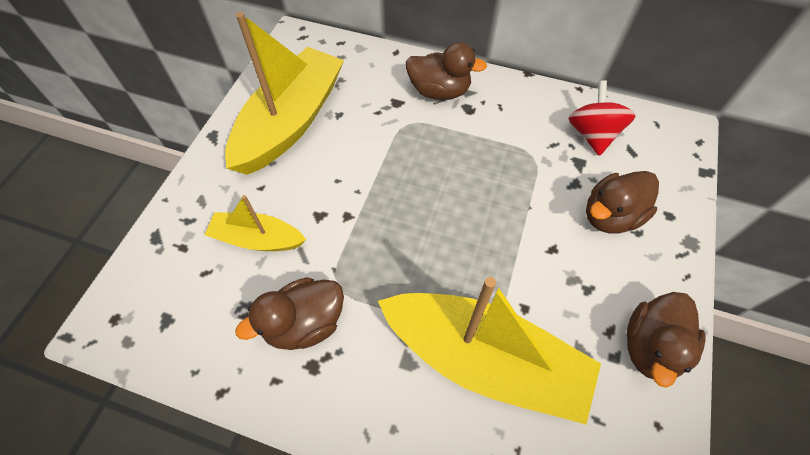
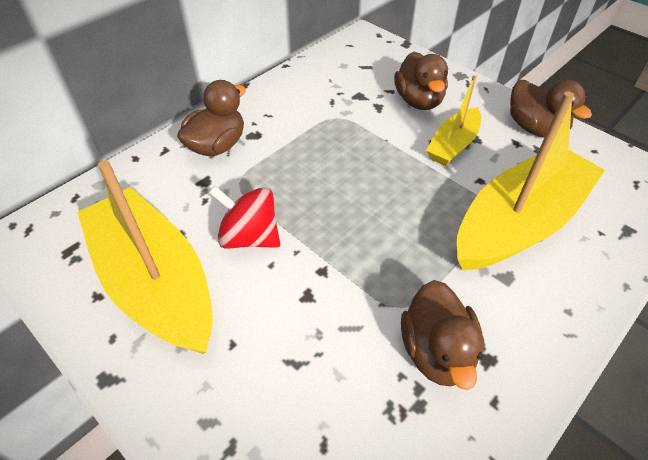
camera: 65 degrees left, 10 degrees down
yellow boat [205,195,306,251] -> yellow boat moved to [426,75,481,166]
red spinning top [568,80,636,156] -> red spinning top moved to [209,186,280,249]

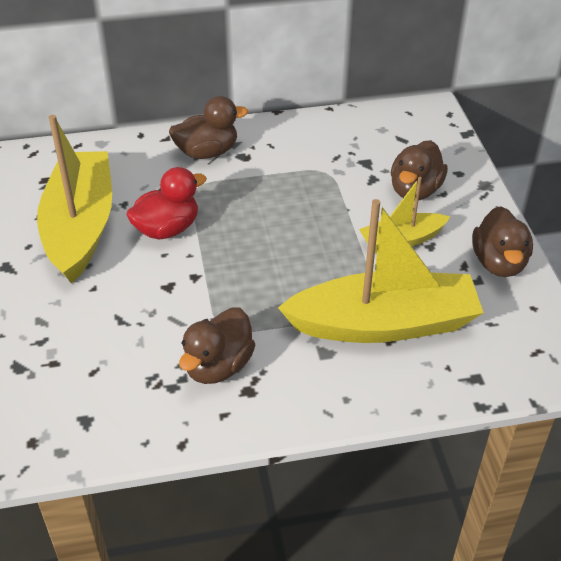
camera: 35 degrees right, 5 degrees down
red spinning top [209,186,280,249] -> red duck [126,167,207,240]

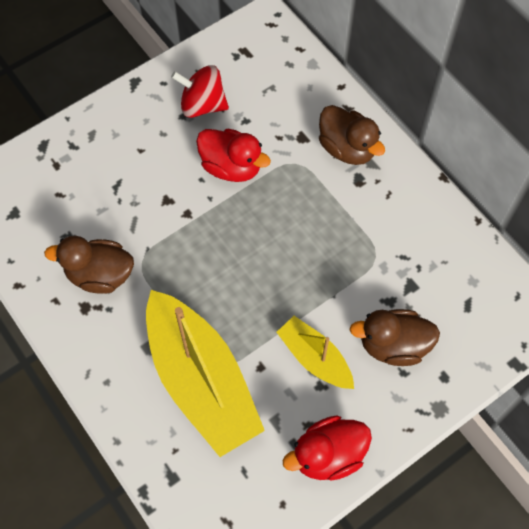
camera: 65 degrees right, 20 degrees up
yellow boat [37,115,112,283] -> red spinning top [171,65,229,118]
brown duck [472,206,533,277] -> red duck [283,415,372,480]

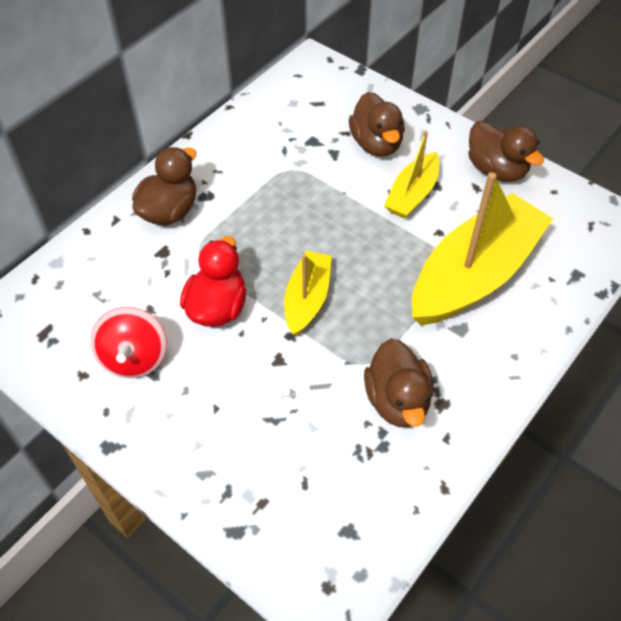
camera: 105 degrees left, 10 degrees down
red duck [283,415,372,480] -> brown duck [468,121,544,182]
none -> yellow boat [284,251,332,336]

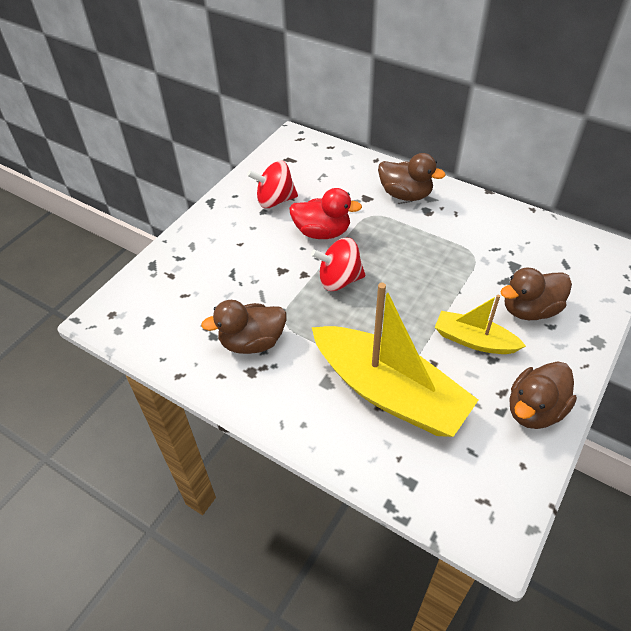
camera: 85 degrees right, 5 degrees down
yellow boat [284,251,332,336] -> red spinning top [311,238,366,291]

